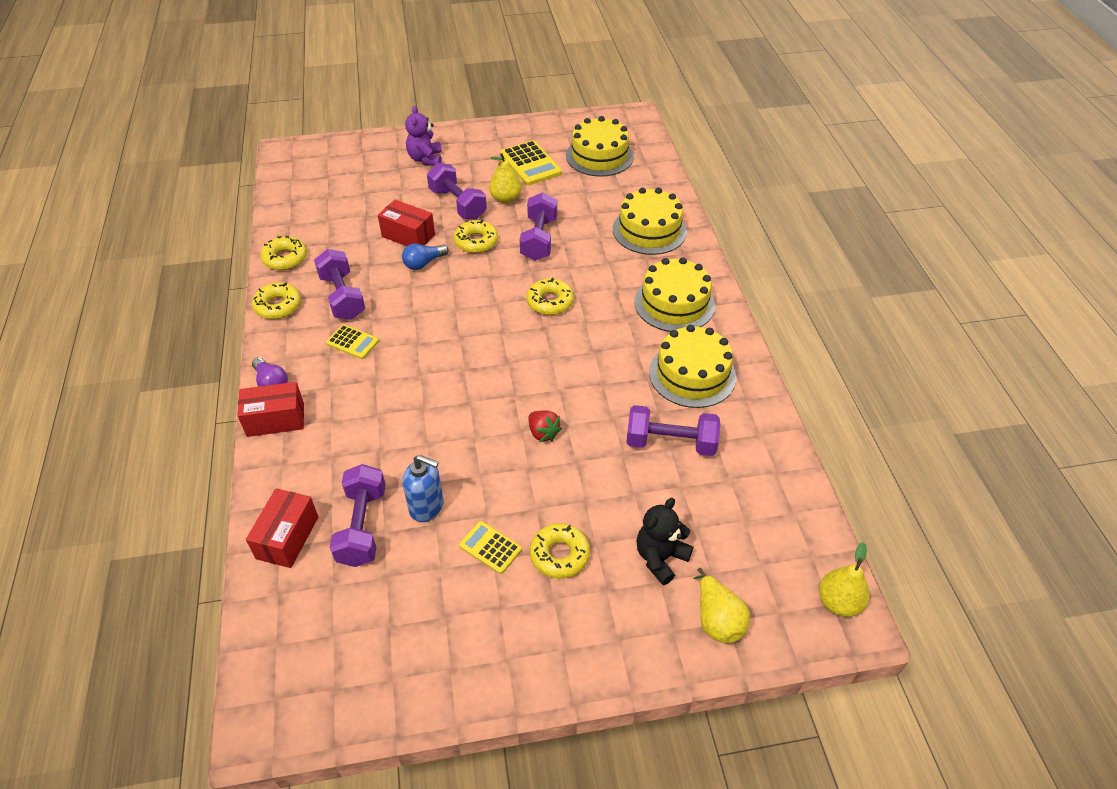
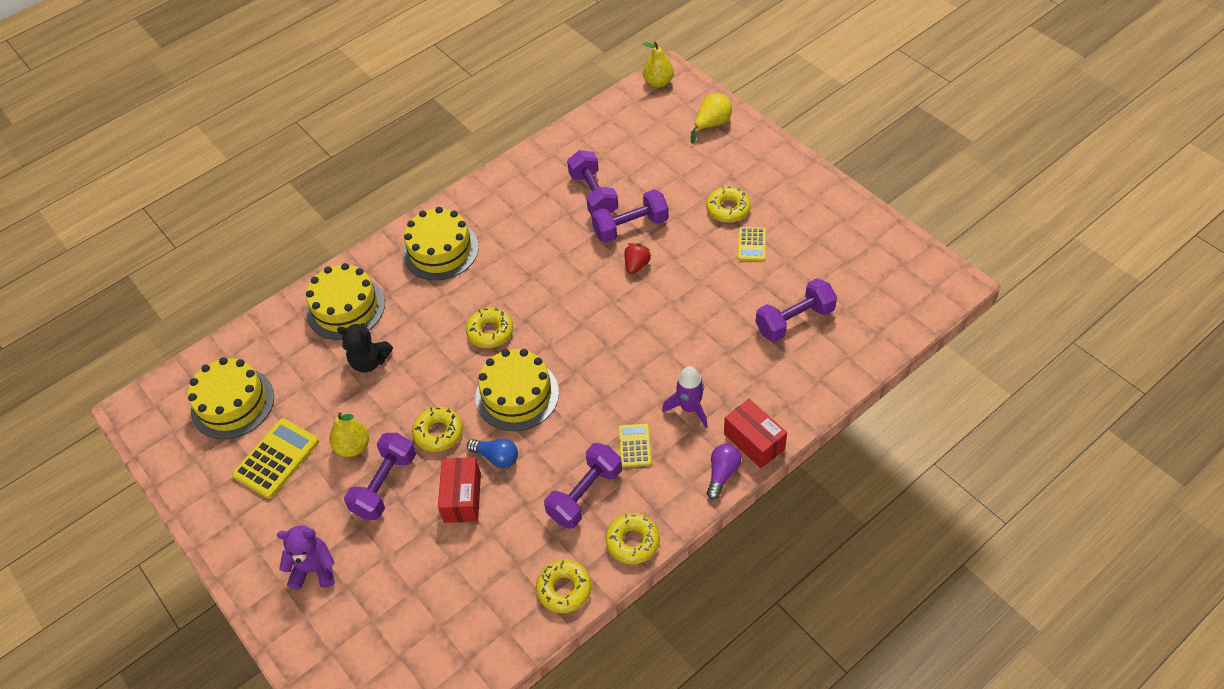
camera: 115 degrees left, 5 degrees up
red box [246,488,318,568] -> none
blue soap dispenser [402,455,443,522] -> none
purple teddy bear [405,106,442,166] -> purple teddy bear turned 150 degrees counterclockwise [277,526,335,590]
purple dumbbell [520,192,557,261] -> purple dumbbell moved to [591,189,669,243]
black teddy bear [636,498,693,585] -> black teddy bear moved to [337,323,393,373]
yellow cake [649,325,736,408] -> yellow cake moved to [475,349,559,431]
none -> purple rocket [662,366,708,428]

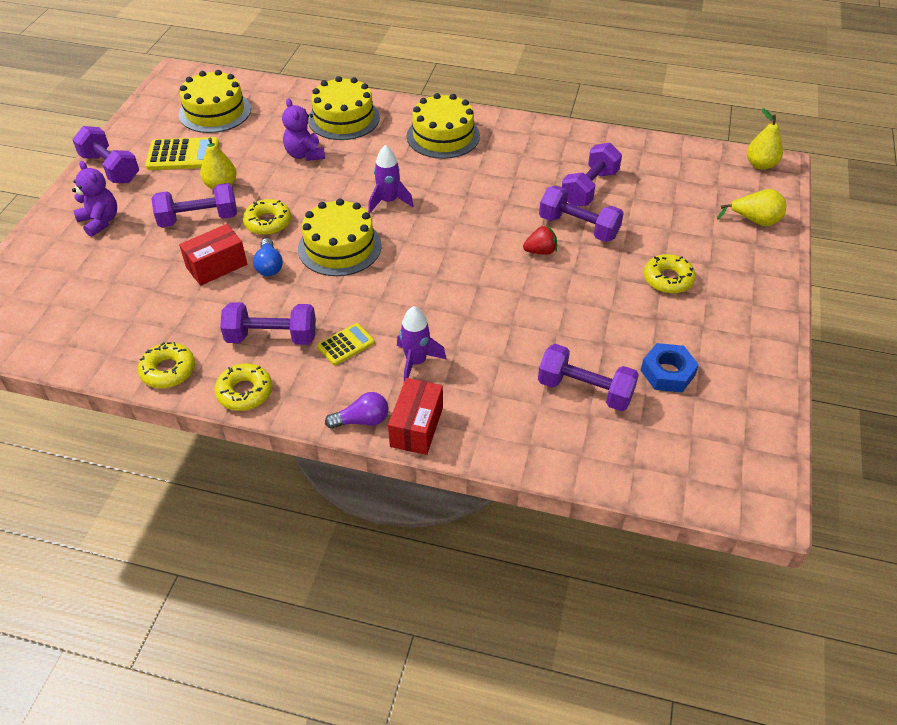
camera: 50 degrees right, 5 degrees down
black teddy bear [337,323,393,373] -> purple teddy bear [282,98,325,161]
yellow donut [466,308,513,348] -> purple rocket [368,145,413,213]
yellow calculator [738,227,766,261] -> none
none -> purple dumbbell [72,126,139,183]
none -> blue nut [641,343,699,393]

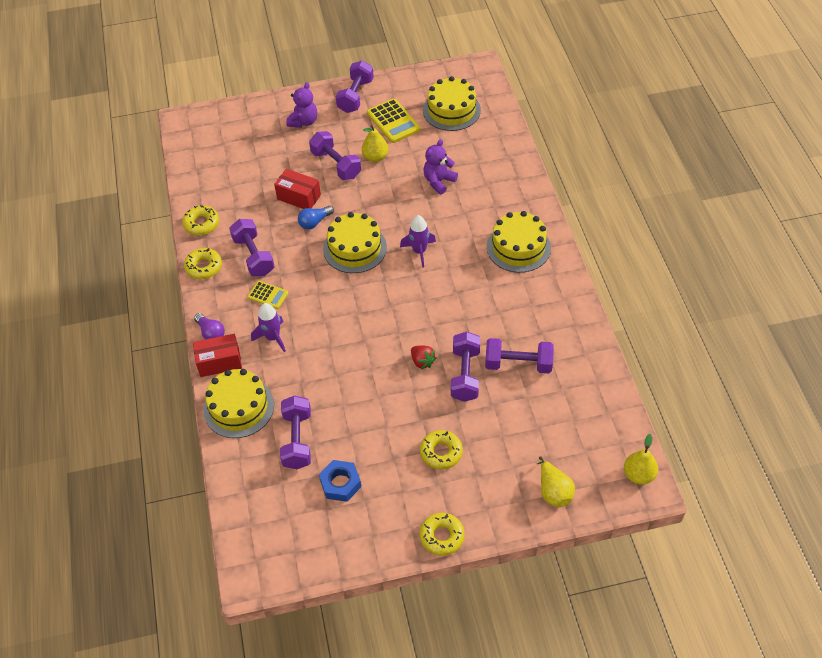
camera: 65 degrees right, 5 degrees up
yellow donut [243,199,291,235] -> yellow donut moved to [419,513,465,556]
yellow cake [308,76,380,140] -> yellow cake moved to [203,369,274,438]

